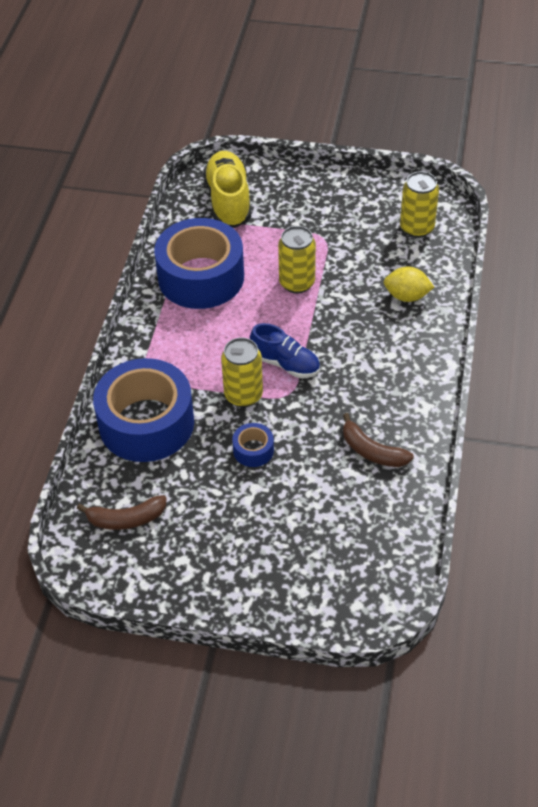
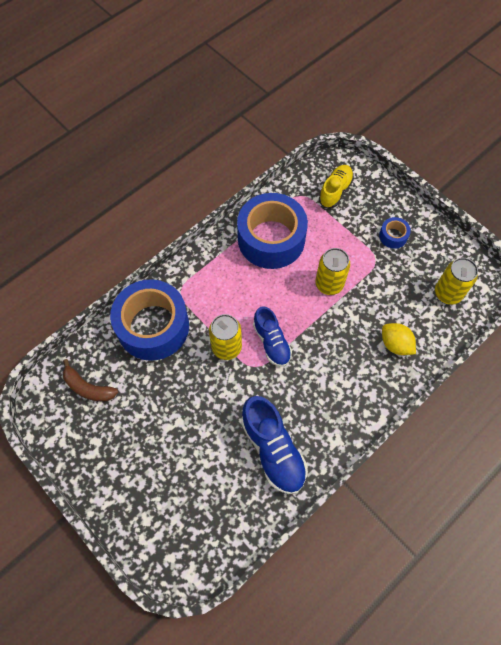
camera: 35 degrees right, 15 degrees up
yellow shoe [203,151,251,228] -> yellow shoe [319,165,354,208], size x0.66
blue tape [232,423,274,467] -> blue tape moved to [379,217,411,249]
brown banana [343,413,414,467] -> blue shoe [241,396,308,494]

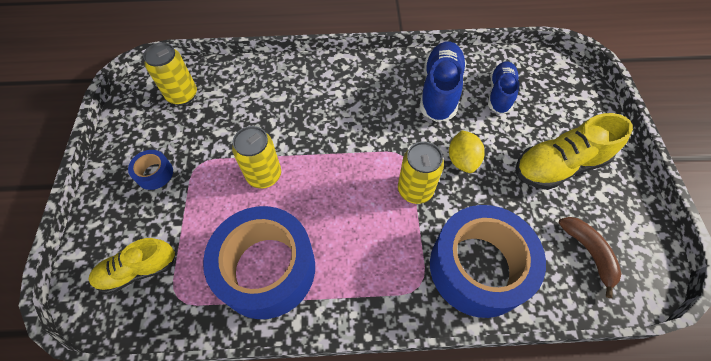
camera: 140 degrees left, 5 degrees down
blue shoe [253,306,292,367] -> blue shoe moved to [488,62,519,114]
yellow lemon [382,323,416,355] -> yellow lemon moved to [449,130,485,173]
none -> yellow shoe [516,113,633,190]

